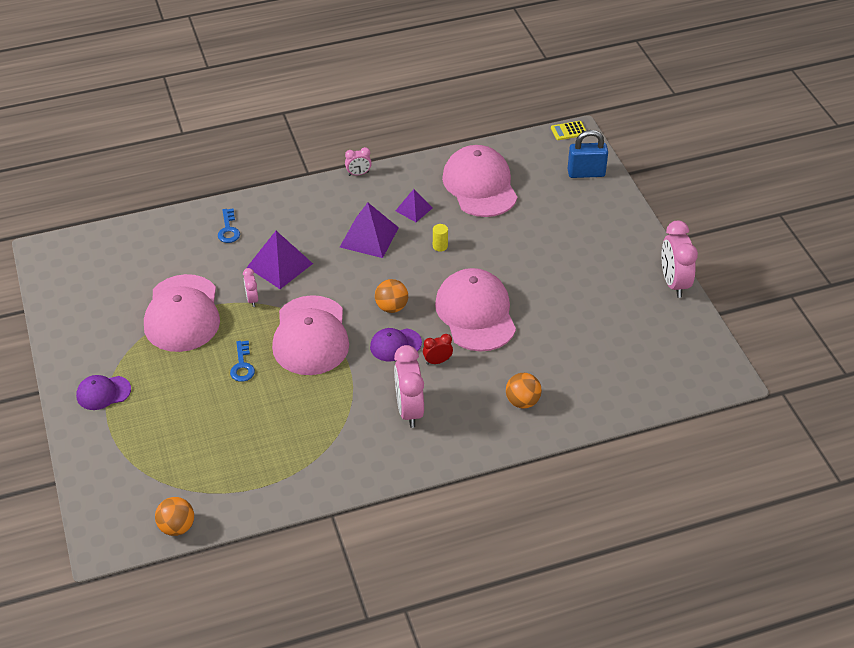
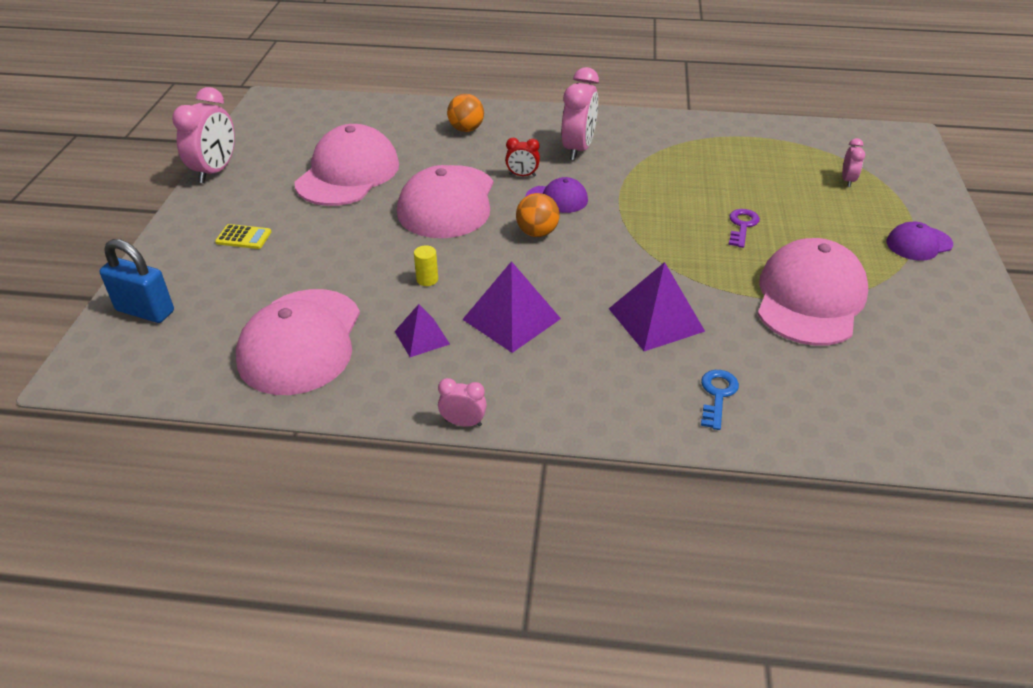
camera: 155 degrees left, 5 degrees down
purple cap [76,375,131,410] -> purple cap turned 150 degrees clockwise [886,222,953,261]
orange ball [155,497,194,536] -> none
blue key [230,341,255,382] -> purple key [729,209,760,248]
pink clock [243,268,258,307] -> pink clock moved to [842,138,865,187]
pink cap [272,295,349,375] -> pink cap moved to [295,124,399,206]
yellow calculator [551,121,586,140] -> yellow calculator moved to [215,224,271,249]

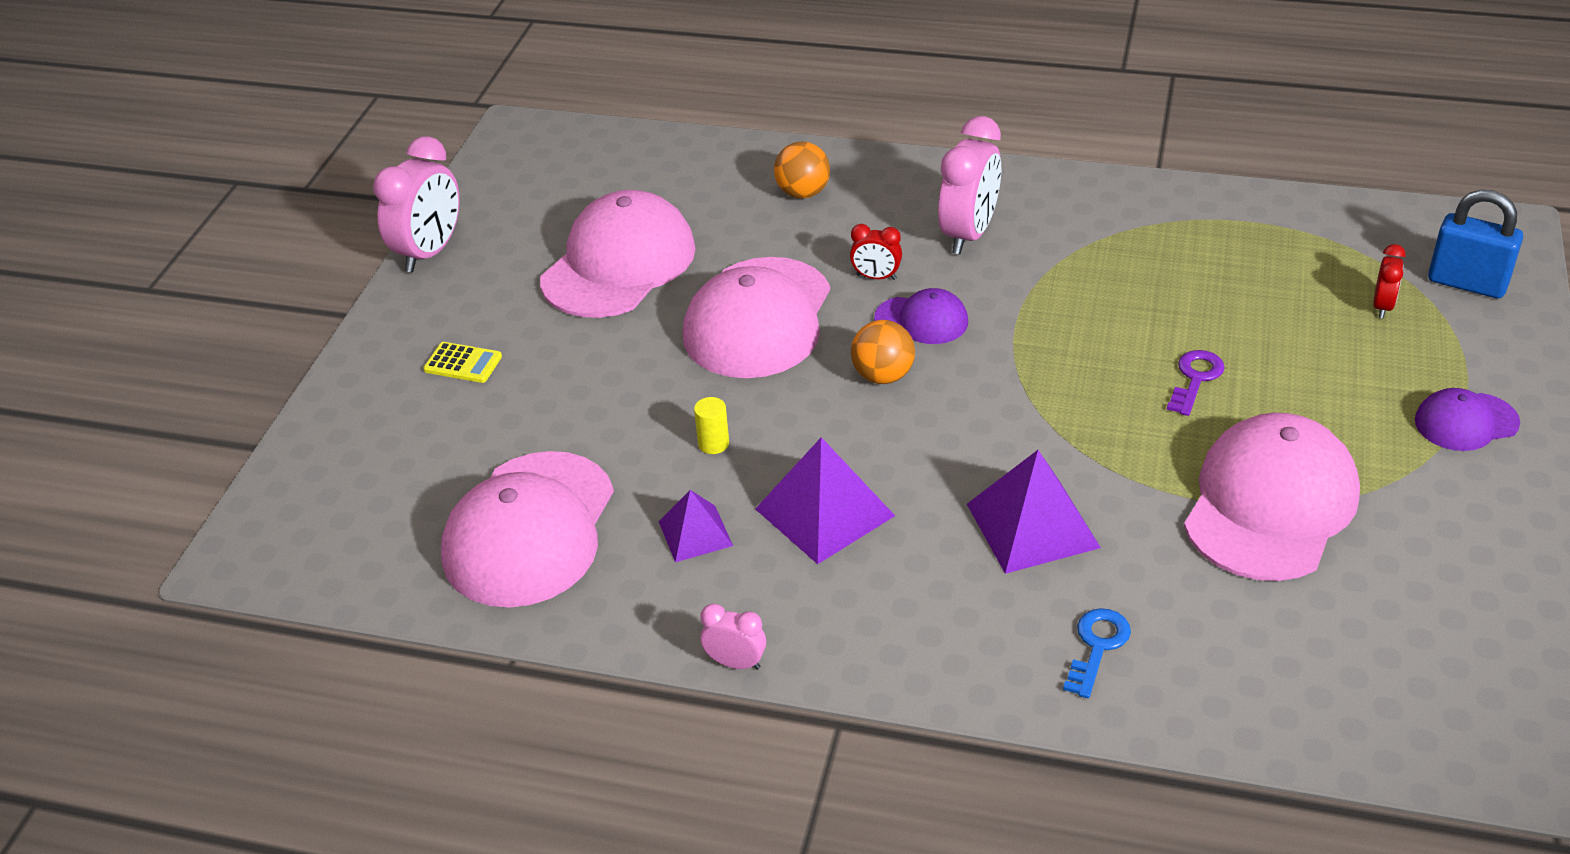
camera: 10 degrees right, 0 degrees up
blue padlock [100,239,174,323] -> blue padlock moved to [1428,190,1523,298]
pink clock [842,138,865,187] -> red clock [1373,244,1406,318]

